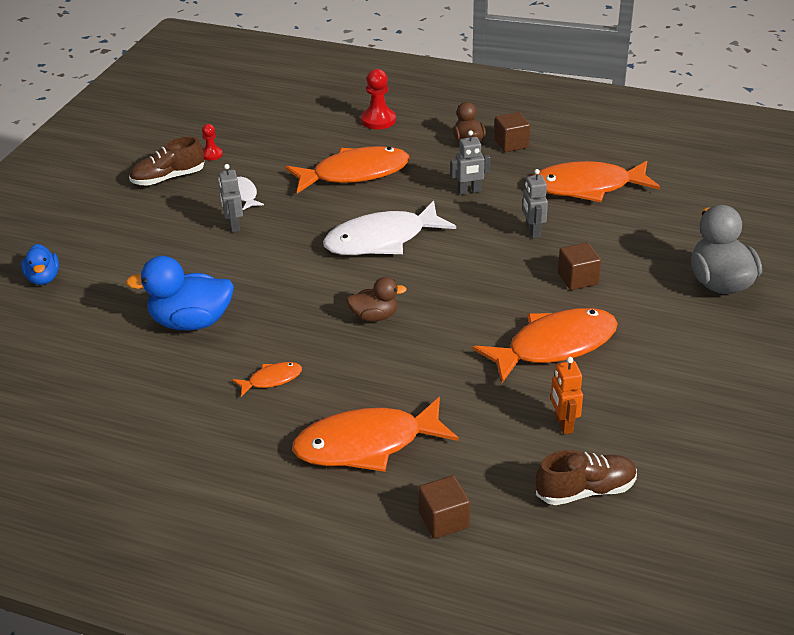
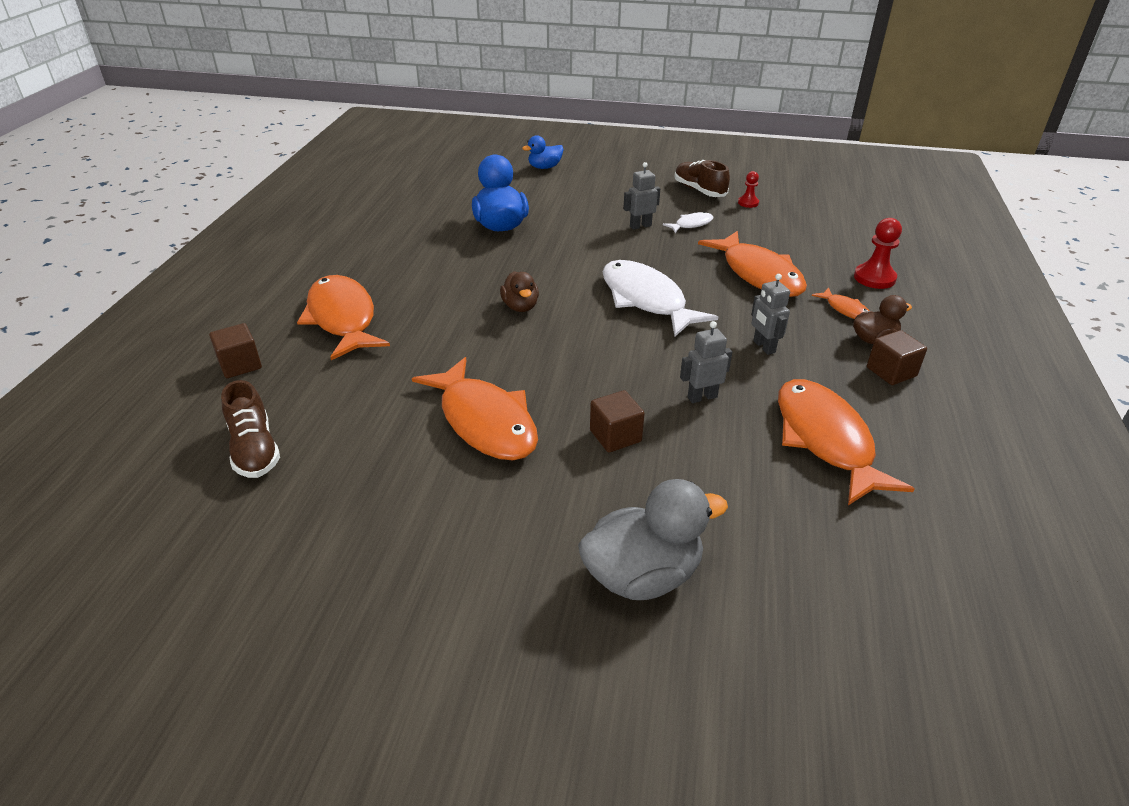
camera: 80 degrees right, 0 degrees up
orange fish [232,362,302,397] -> orange fish moved to [812,287,870,319]
orange robot [551,357,583,434] -> none

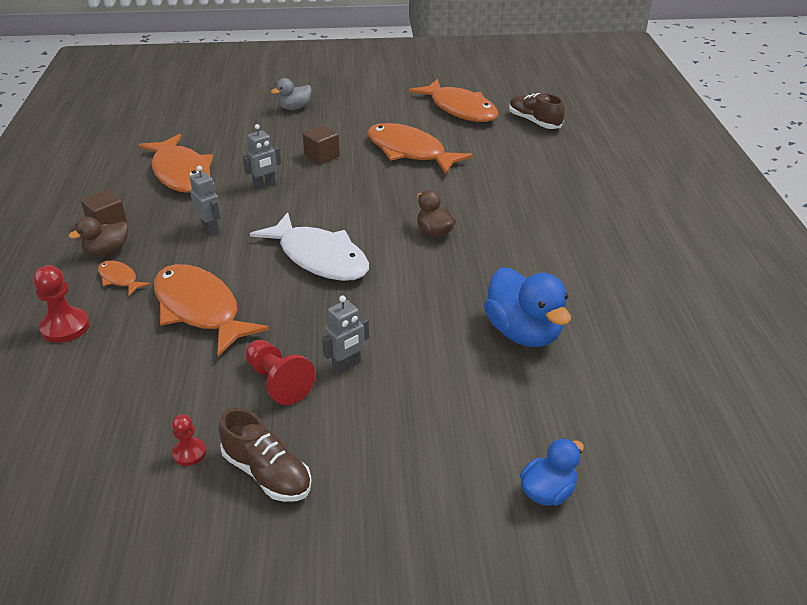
camera: 165 degrees right, 0 degrees up
brown cube [209,323,262,378] -> none
orange fish [297,275,390,360] -> orange fish moved to [409,79,498,122]
grey duck [578,479,728,600] -> grey duck [271,78,312,110], size x0.58
white fish [663,212,713,233] -> red pawn [245,340,316,405]

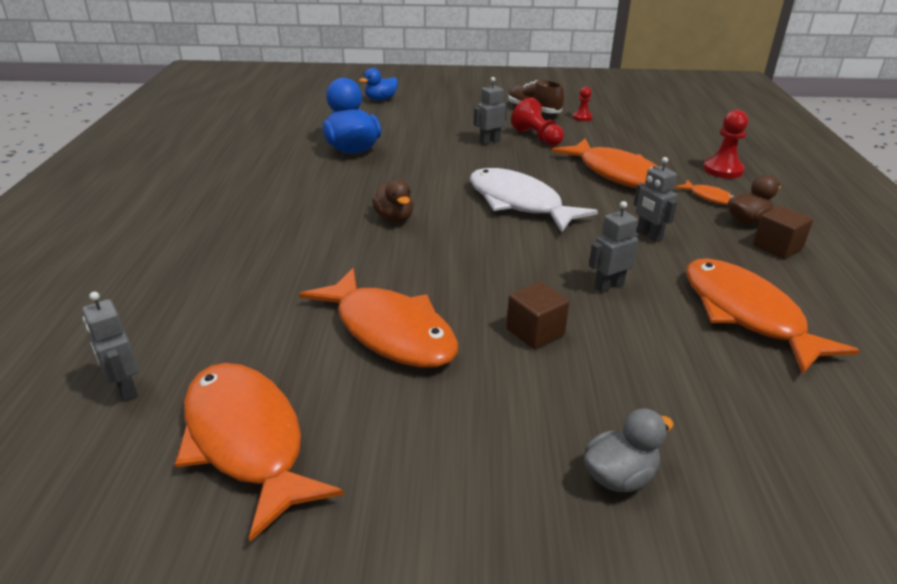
camera: 175 degrees left, 5 degrees down
brown shoe [509,93,565,129] -> grey robot [82,292,139,401]

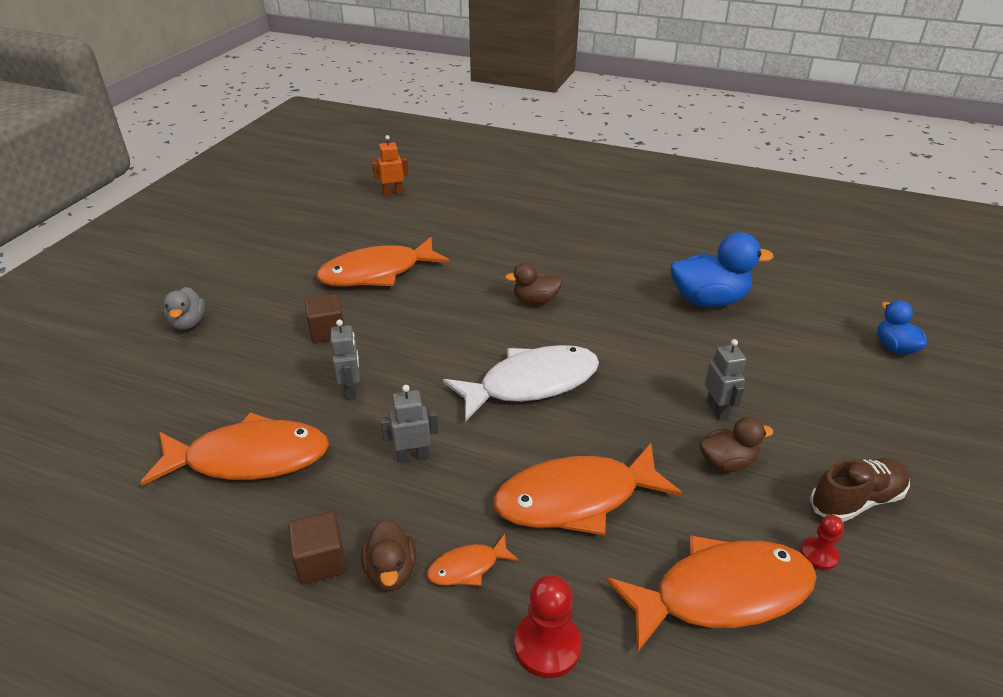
camera: 110 degrees right, 5 degrees up
grey robot [82,292,139,401] -> orange robot [372,135,408,196]
orange fish [175,363,344,542] -> orange fish moved to [606,535,817,653]
red pawn [511,98,564,146] -> brown duck [699,417,774,472]

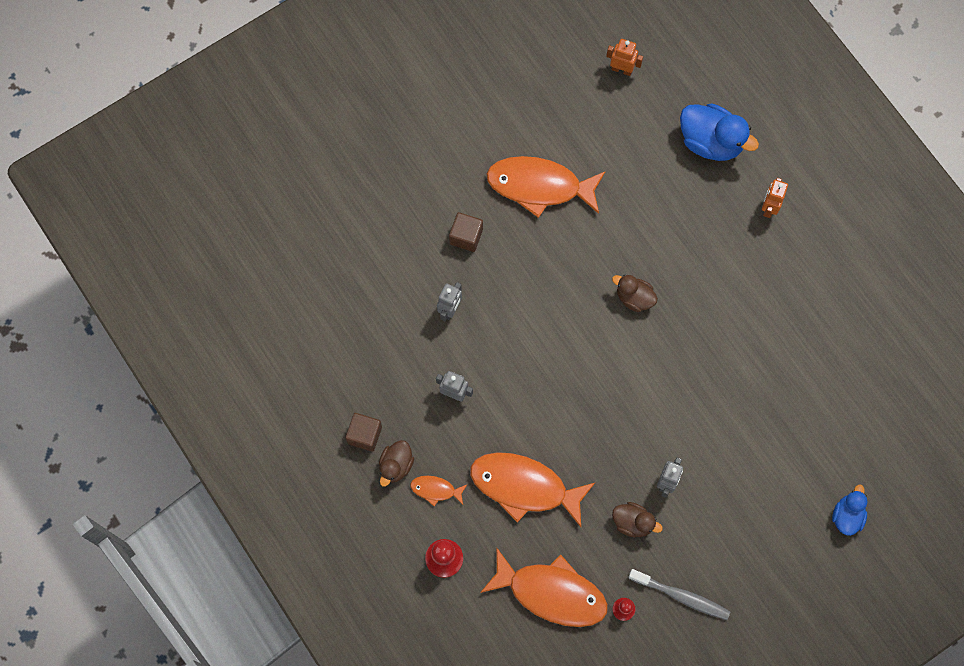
camera: 35 degrees right, 35 degrees up
orange fish [140,412,329,485] -> none
grey duck [164,287,206,330] -> none
white fish [443,345,599,422] -> none
blue duck [671,232,774,307] -> blue duck moved to [680,103,759,161]
brown shoe [810,458,910,522] -> grey toothbrush [628,569,730,620]
none -> orange robot [762,178,788,218]

